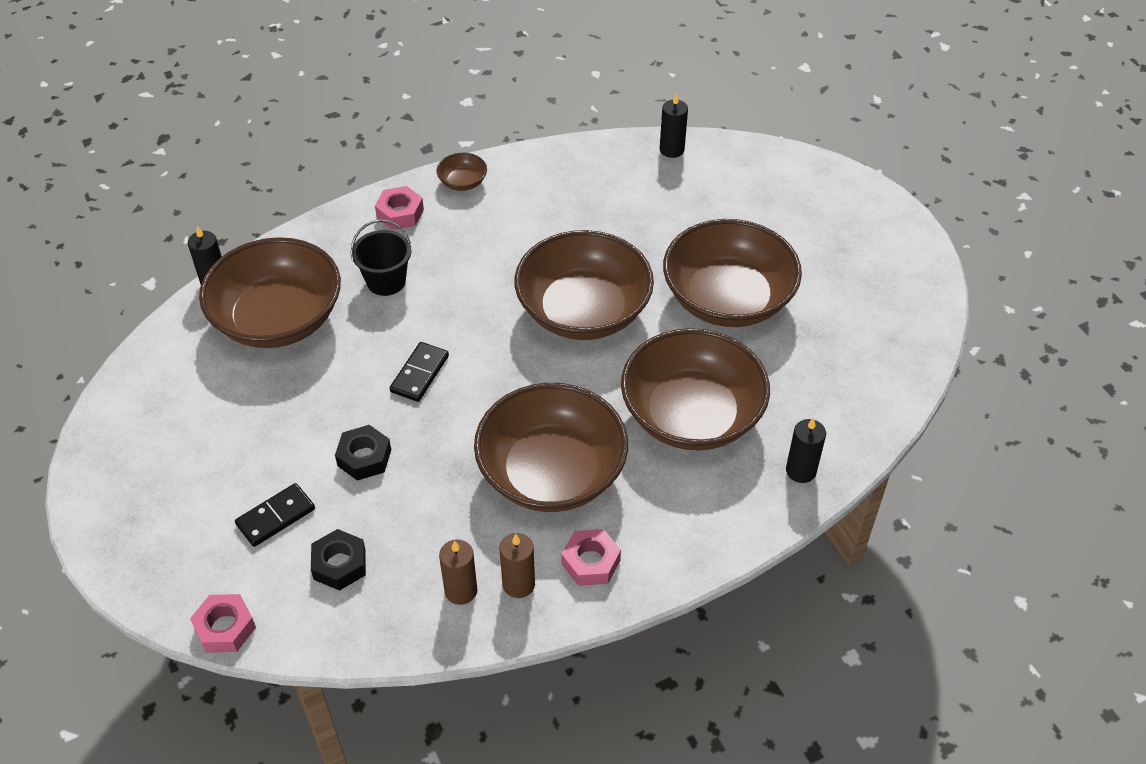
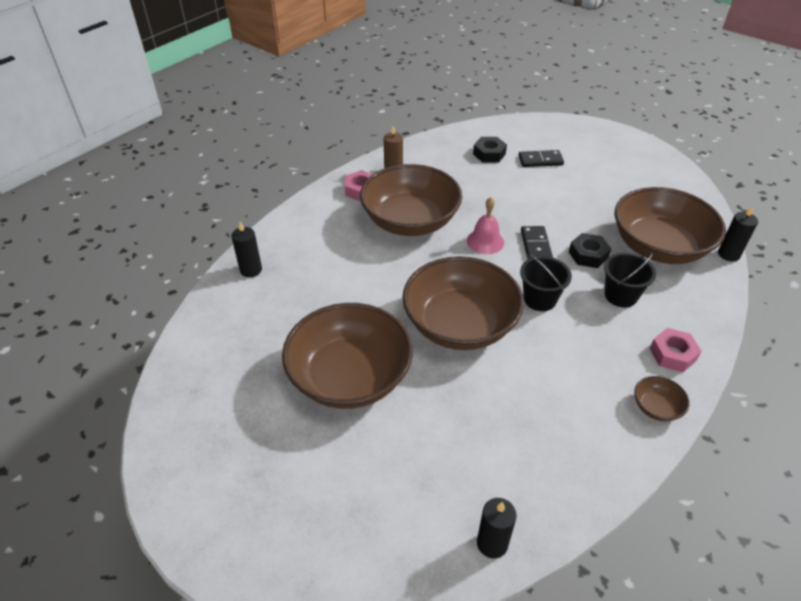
camera: 155 degrees right, 5 degrees down
pink nut [190,594,256,653] -> none
black domino [235,483,315,547] -> black domino turned 60 degrees clockwise [518,150,564,167]
black nut [335,425,391,481] -> black nut moved to [569,233,611,268]
brown candle [439,539,477,605] -> none
brown bowl [621,328,770,451] -> none
none -> pink bell [467,197,504,254]
none -> black bucket [520,254,572,311]

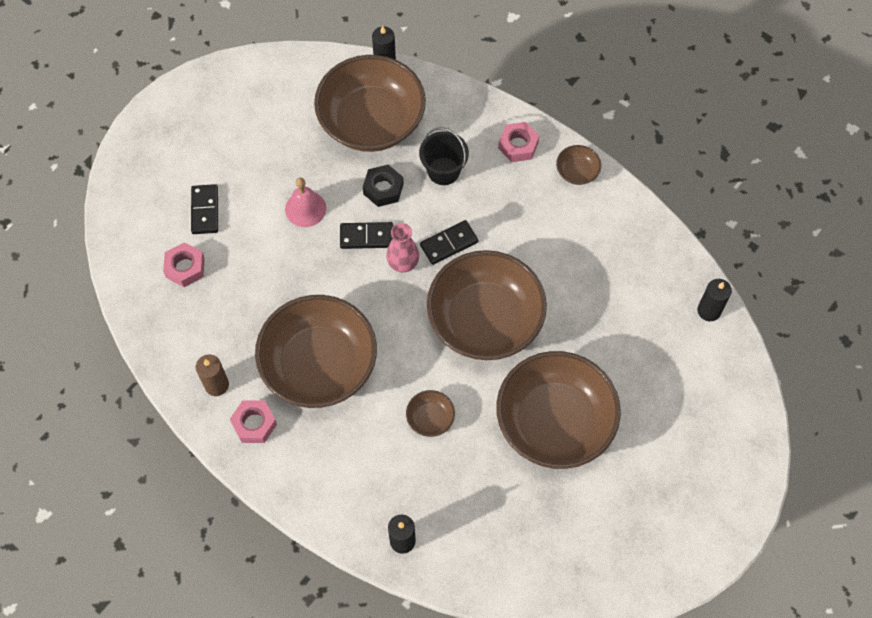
camera: 90 degrees left, 20 degrees up
pink bell [467,197,504,254] -> pink bell moved to [285,178,326,227]
black nut [473,137,507,163] -> pink nut [163,242,205,287]
black bucket [520,254,572,311] -> black domino [420,220,479,265]
none -> pink vase [386,223,419,272]
none -> brown bowl [406,390,455,437]

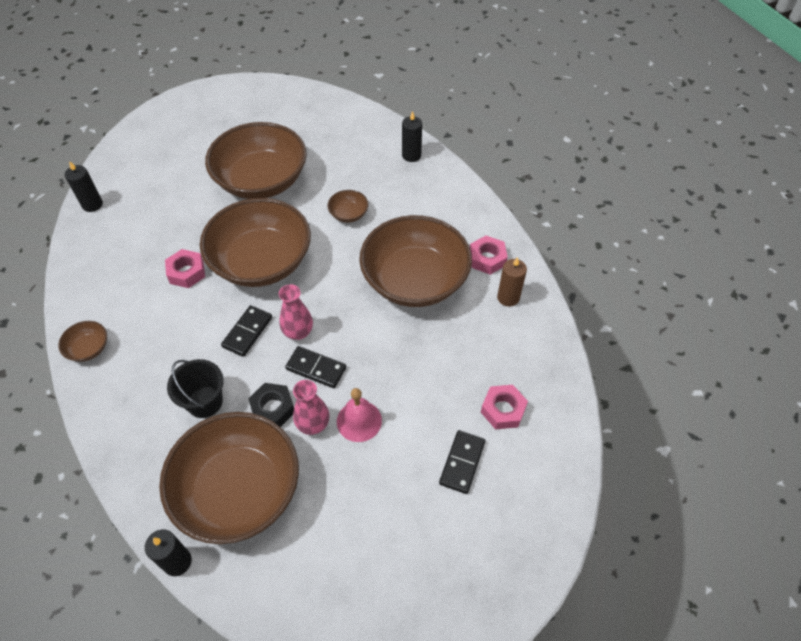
camera: 155 degrees left, 10 degrees down
black domino [420,220,479,265] -> black domino turned 60 degrees counterclockwise [221,305,272,357]
pink nut [498,122,540,162] -> pink nut moved to [165,249,205,288]
none -> pink vase [293,380,329,435]

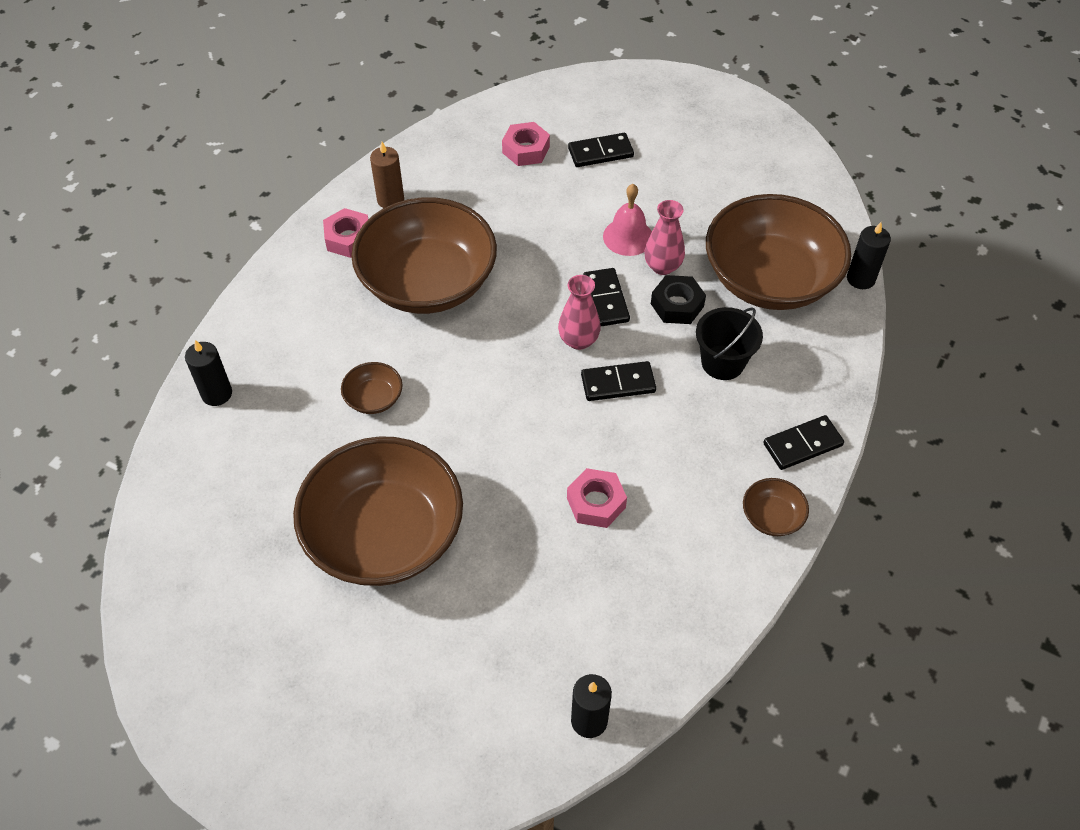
camera: 125 degrees left, 0 degrees up
brown bowl [200,198,311,287] -> none
none -> black domino [763,415,844,470]

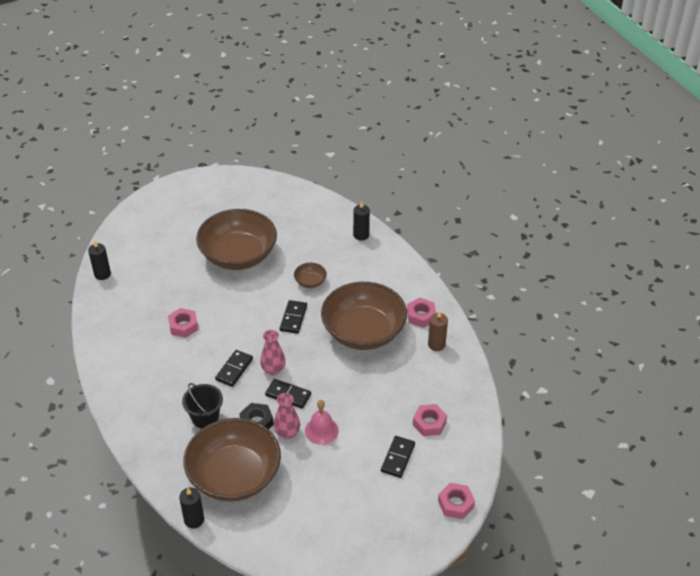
camera: 125 degrees right, 10 degrees down
brown bowl [743,478,809,536] -> none
black domino [763,415,844,470] -> black domino moved to [280,300,307,334]
none -> pink nut [438,483,475,519]

